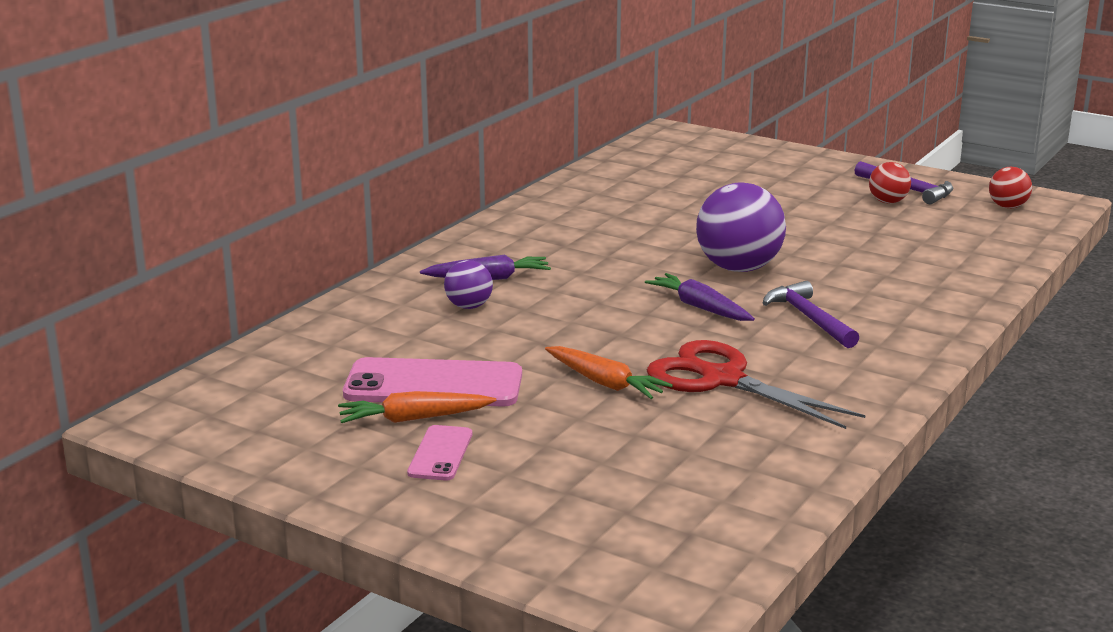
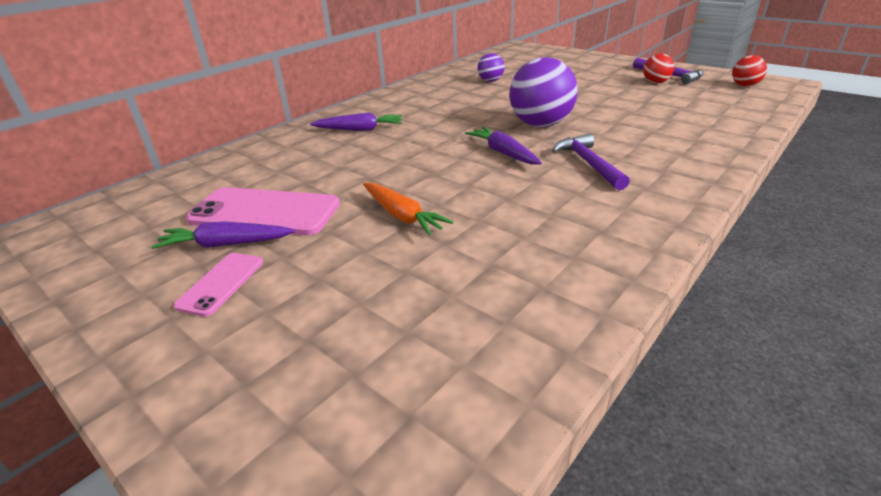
camera: 10 degrees right, 10 degrees up
orange carrot [338,391,496,423] -> purple carrot [151,221,295,249]
purple ball [444,260,493,309] -> purple ball moved to [477,53,505,82]
red scissors [646,340,865,429] -> none

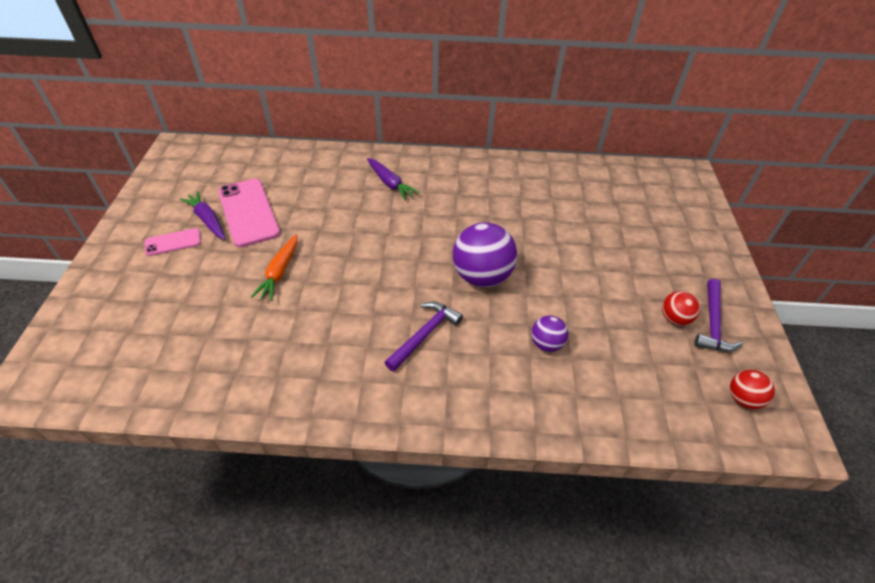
camera: 50 degrees right, 15 degrees up
purple carrot [465,127,542,165] -> none
purple ball [477,53,505,82] -> purple ball moved to [531,315,568,352]

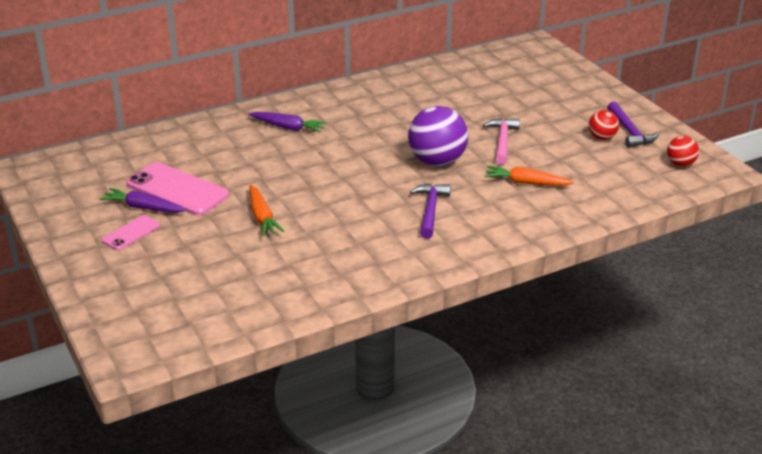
camera: 30 degrees left, 15 degrees down
purple ball [531,315,568,352] -> orange carrot [484,166,574,186]
none -> pink hammer [483,118,520,165]

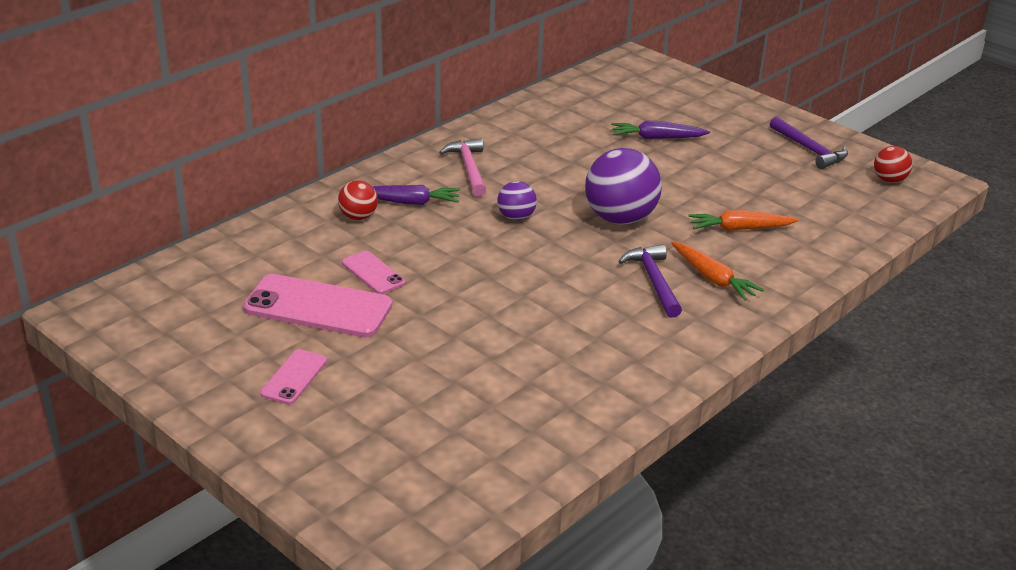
camera: 20 degrees left, 0 degrees up
purple carrot [100,188,186,213] -> purple carrot moved to [611,121,710,139]
orange carrot [250,185,285,236] -> orange carrot moved to [671,242,764,301]
pink hammer [483,118,520,165] -> pink hammer moved to [439,138,486,197]
red ball [589,110,619,140] -> red ball moved to [338,180,378,220]
none -> pink phone [342,251,405,294]
none -> purple ball [497,181,537,221]

